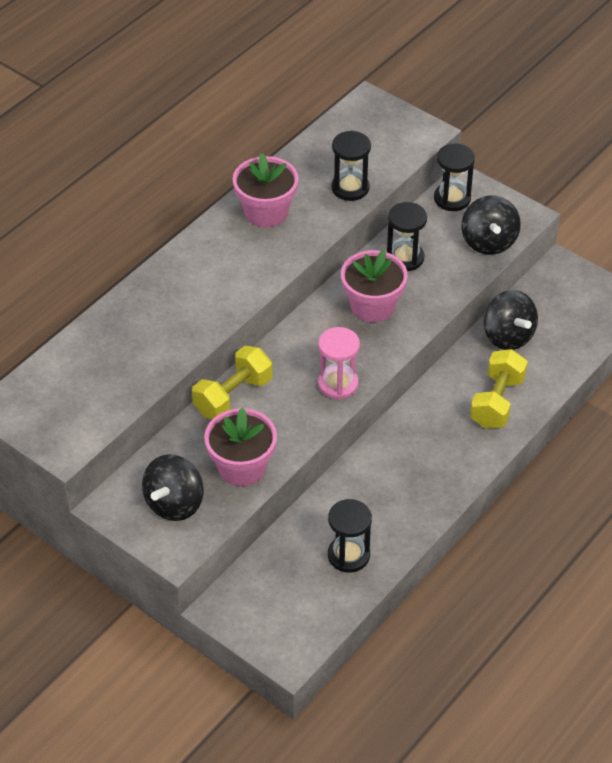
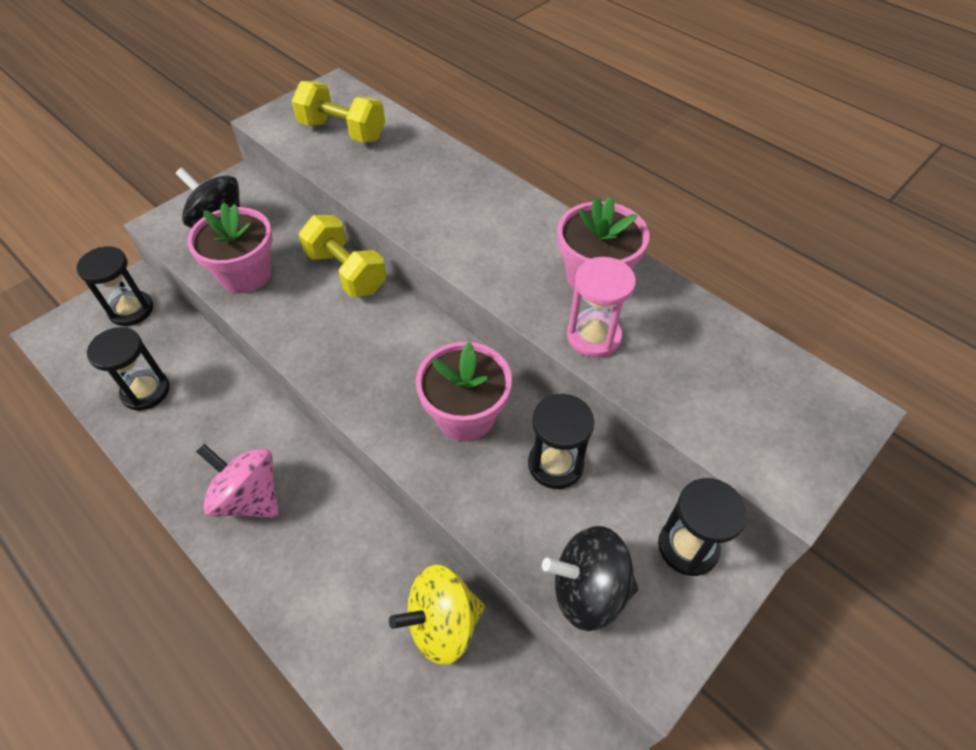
camera: 95 degrees right, 5 degrees up
pink hourglass [318,327,360,399] -> pink hourglass moved to [567,257,636,358]
black hourglass [331,131,371,201] -> black hourglass moved to [76,246,153,326]
yellow dumbbell [470,349,528,429] -> yellow dumbbell moved to [292,81,385,143]
black spinning top [483,290,538,350] -> yellow spinning top [389,565,485,665]
none -> pink spinning top [196,444,279,518]

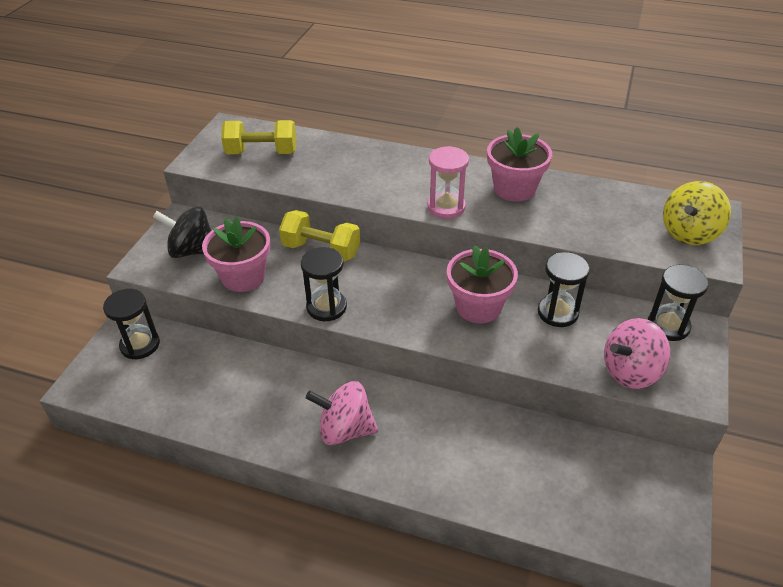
camera: 25 degrees left, 10 degrees down
black hourglass [87,327,170,411] -> black hourglass moved to [301,247,347,321]
yellow spinning top [389,565,485,665] -> yellow spinning top moved to [663,181,731,245]
black spinning top [542,526,638,631] -> pink spinning top [604,318,670,389]
pink hourglass [567,257,636,358] -> pink hourglass moved to [428,146,469,219]

